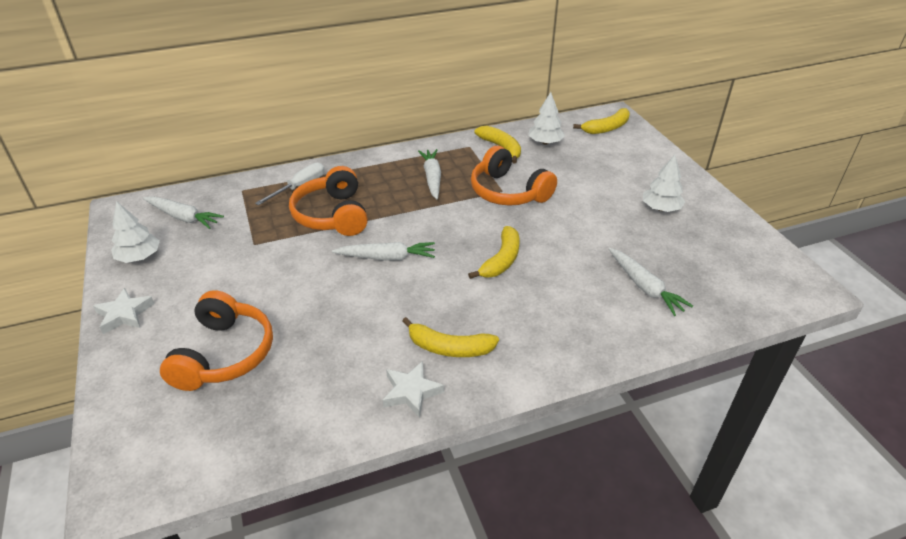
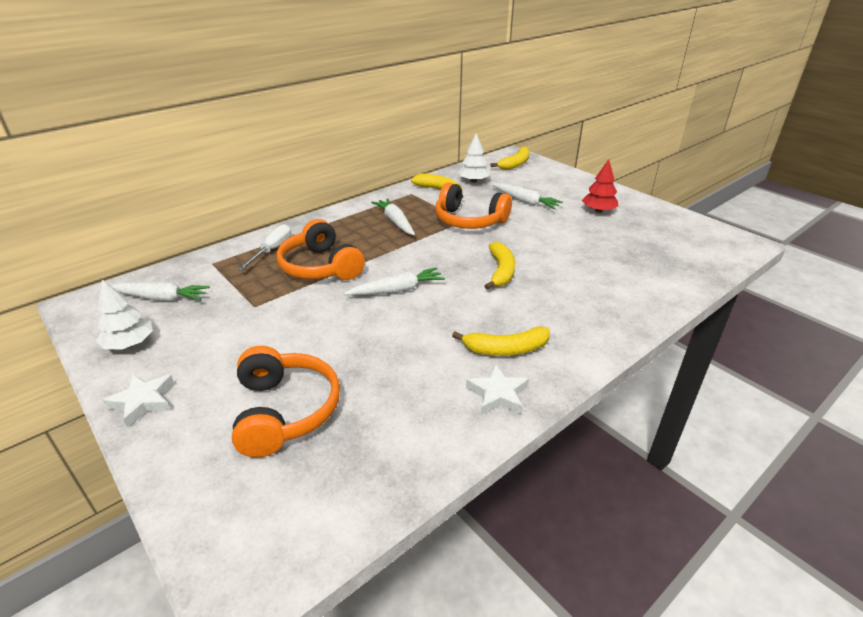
camera: 20 degrees left, 5 degrees down
white carrot [609,248,693,316] -> white carrot moved to [492,183,563,209]
white tree [643,155,685,212] -> red tree [582,159,619,213]

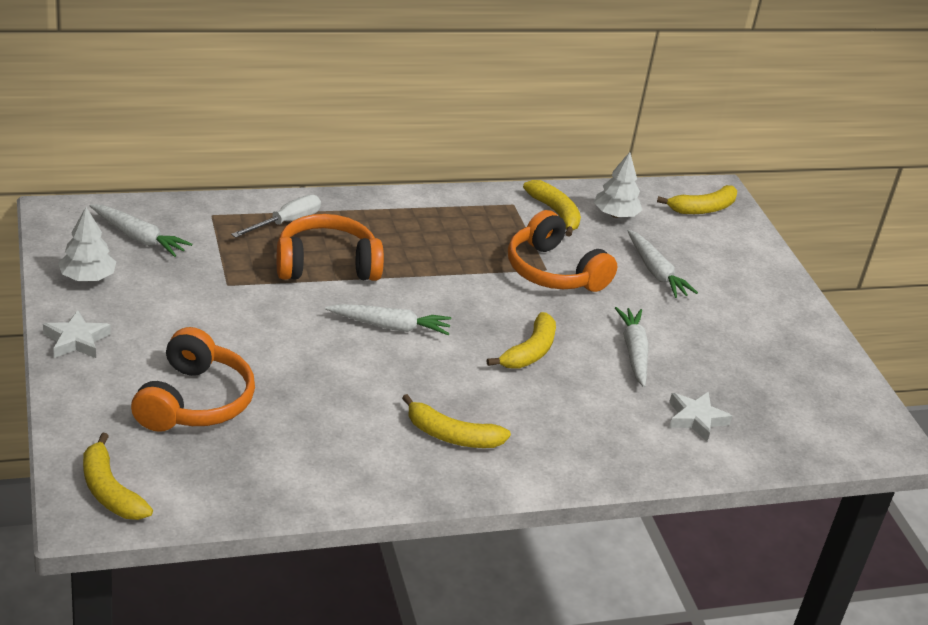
camera: 20 degrees right, 0 degrees up
orange headphones [277,219,365,280] -> orange headphones turned 90 degrees clockwise [277,214,384,281]
white carrot [371,198,415,235] -> white carrot moved to [615,307,649,387]
white star [466,364,529,415] -> white star moved to [669,392,732,442]
red tree [582,159,619,213] -> none
none -> yellow banana [83,433,153,520]

